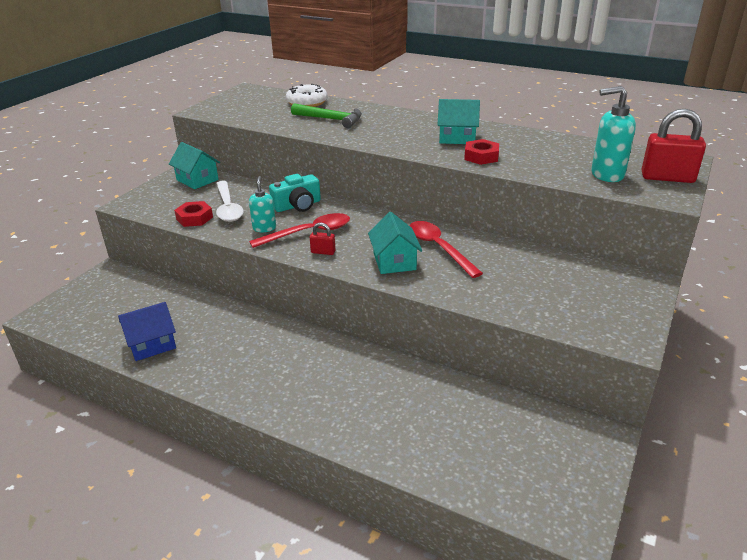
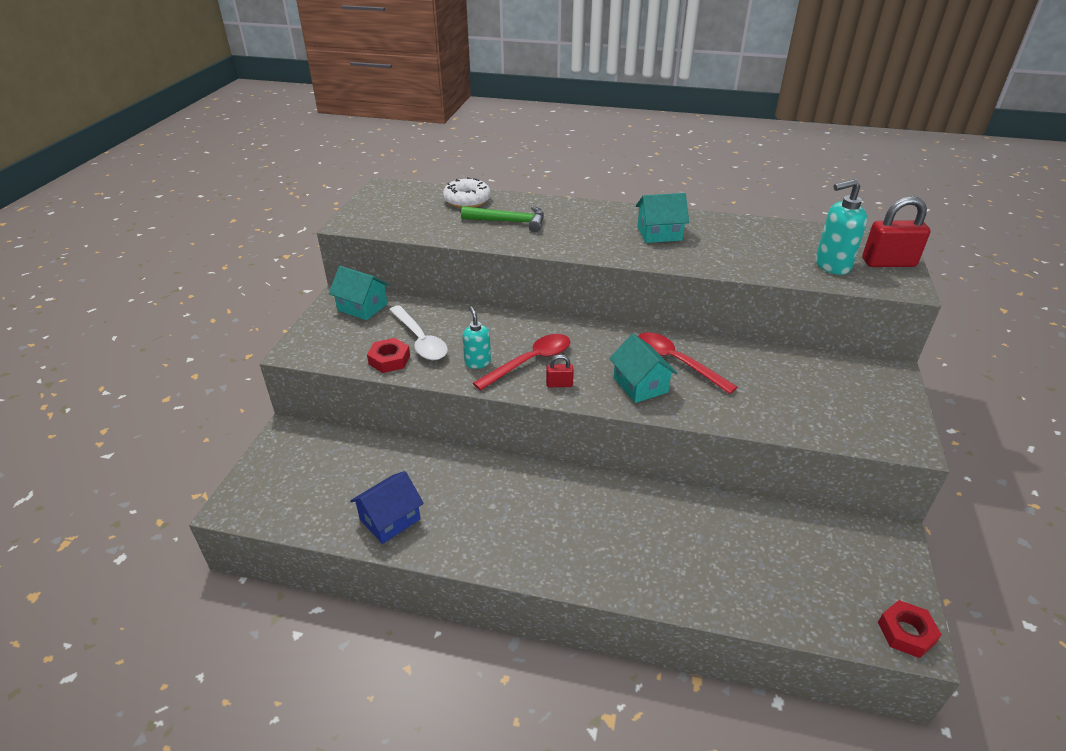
camera: 15 degrees left, 5 degrees up
turquoise camera [269,174,321,212] -> none
red nut [464,139,499,165] -> red nut moved to [878,600,942,658]

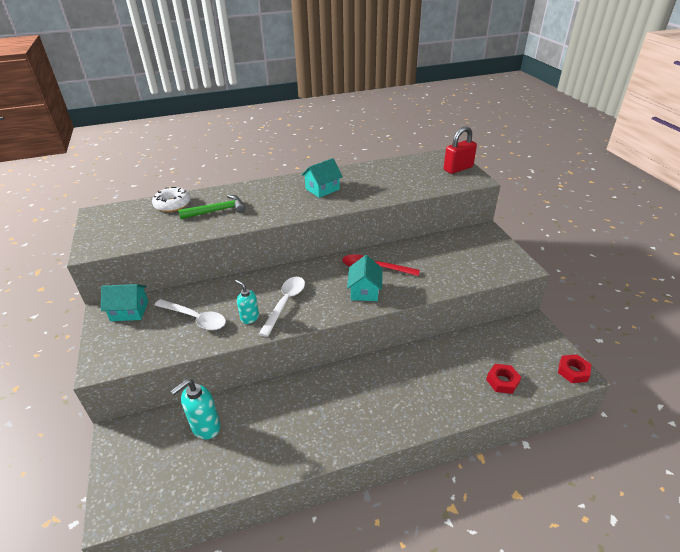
camera: 30 degrees left, 0 degrees up
blue house [350,471,424,544] -> none
red nut [367,338,410,373] -> red nut moved to [486,364,521,394]
red spoon [473,334,570,391] -> white spoon [259,277,305,337]
red padlock [546,355,574,387] -> none
turquoise house [609,333,678,403] -> turquoise house turned 60 degrees clockwise [347,255,383,301]
turquoise soap dispenser [815,179,867,275] -> turquoise soap dispenser moved to [171,379,221,439]

